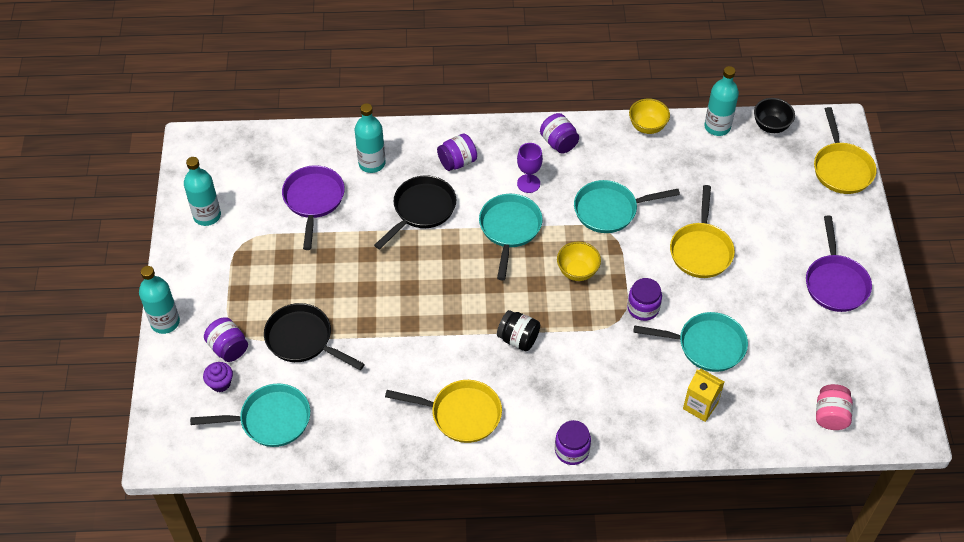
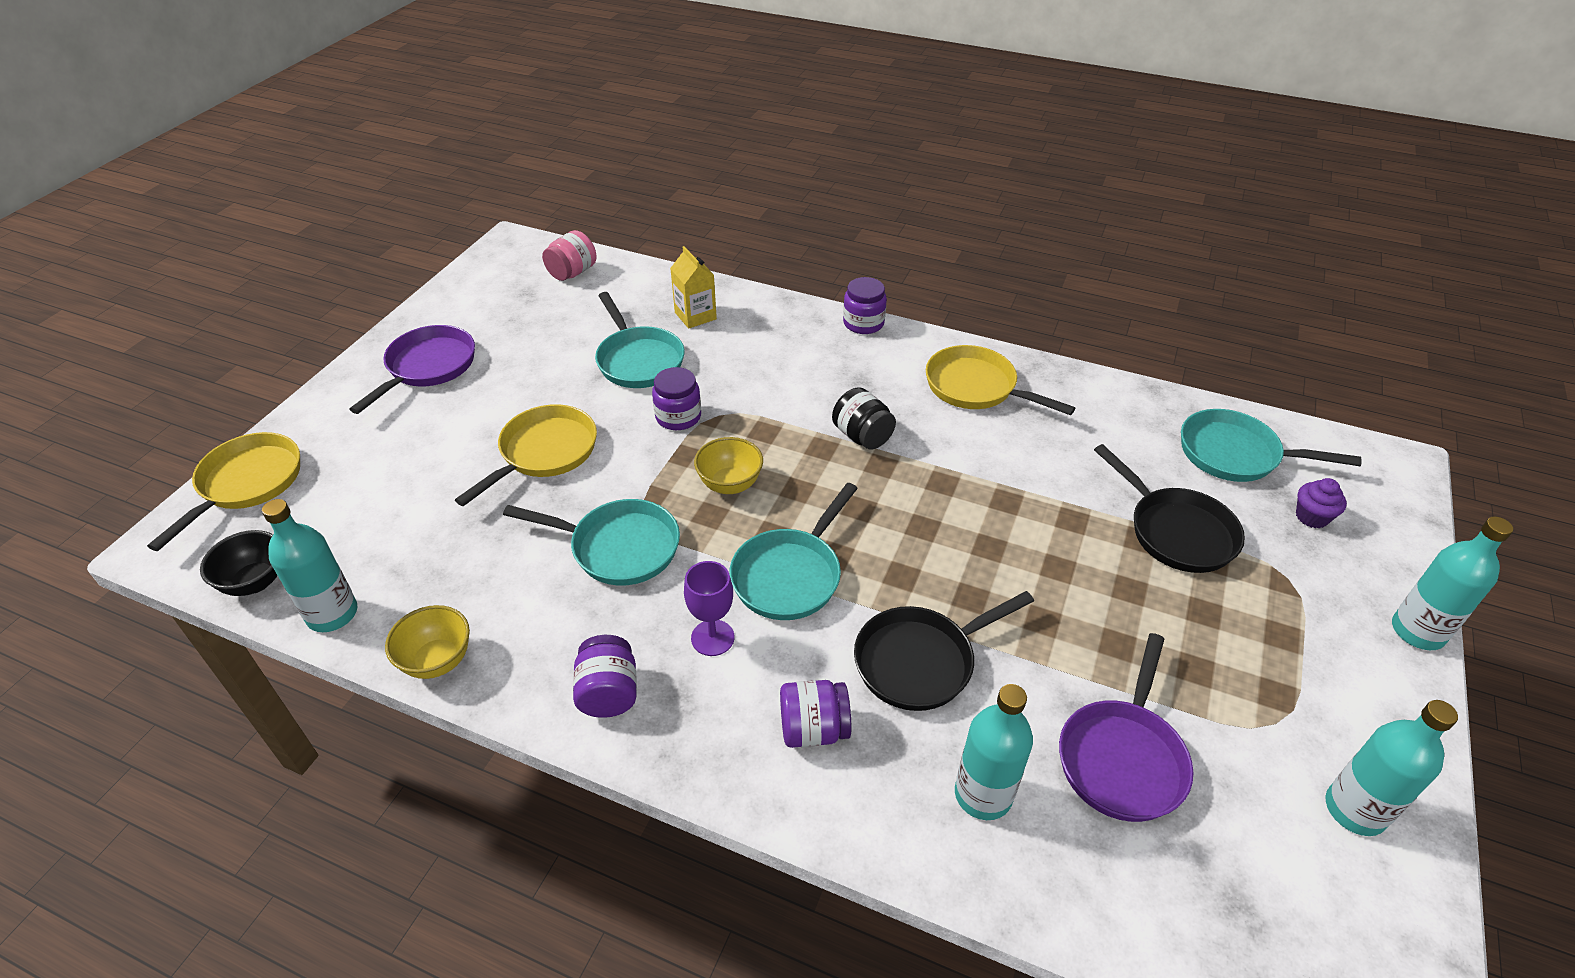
camera: 155 degrees left, 10 degrees down
purple jar [204,317,248,362] -> none
turquoise pan [633,312,748,372] -> turquoise pan turned 150 degrees counterclockwise [595,292,685,388]

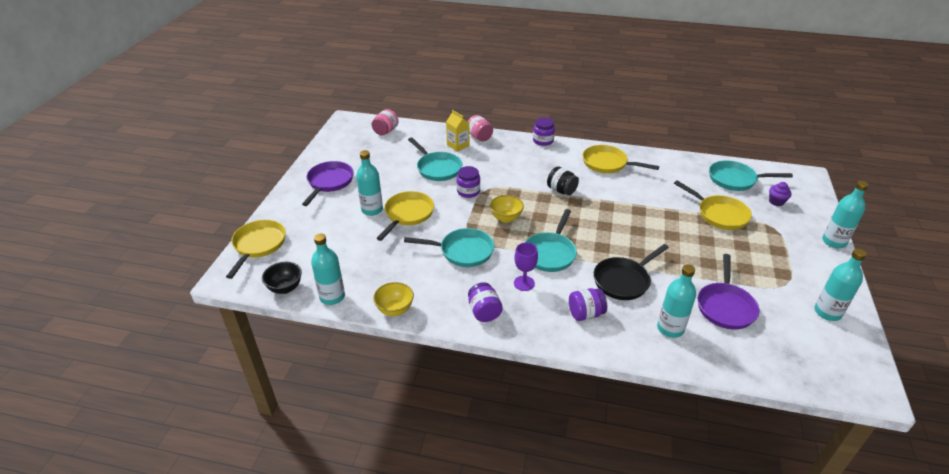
camera: 10 degrees left, 5 degrees down
black pan [1094,444,1245,573] -> yellow pan [674,180,752,230]
none -> turquoise bottle [356,150,383,216]
none -> pink jar [467,115,493,141]

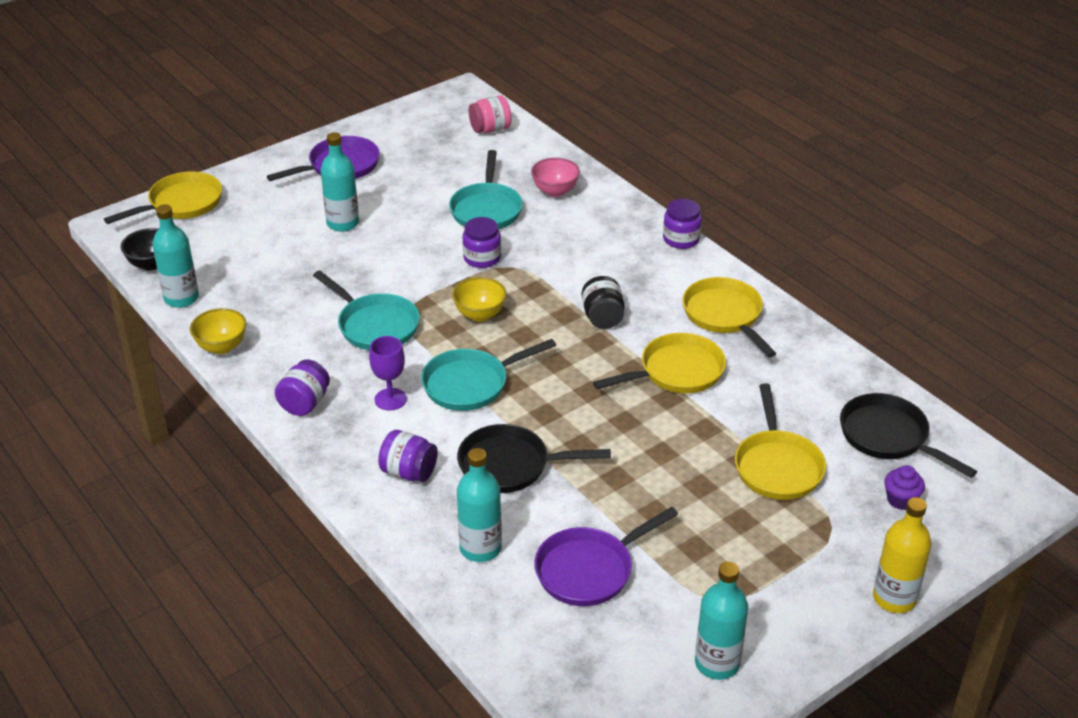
camera: 40 degrees right, 0 degrees up
yellow pan [377,191,434,241] -> yellow pan moved to [593,333,726,393]
yellow carton [446,110,469,152] -> pink bowl [531,158,580,197]
pink jar [467,115,493,141] -> none
turquoise pan [709,160,793,191] -> black pan [840,393,977,478]
turquoise bottle [822,181,869,248] -> yellow bottle [873,497,931,613]

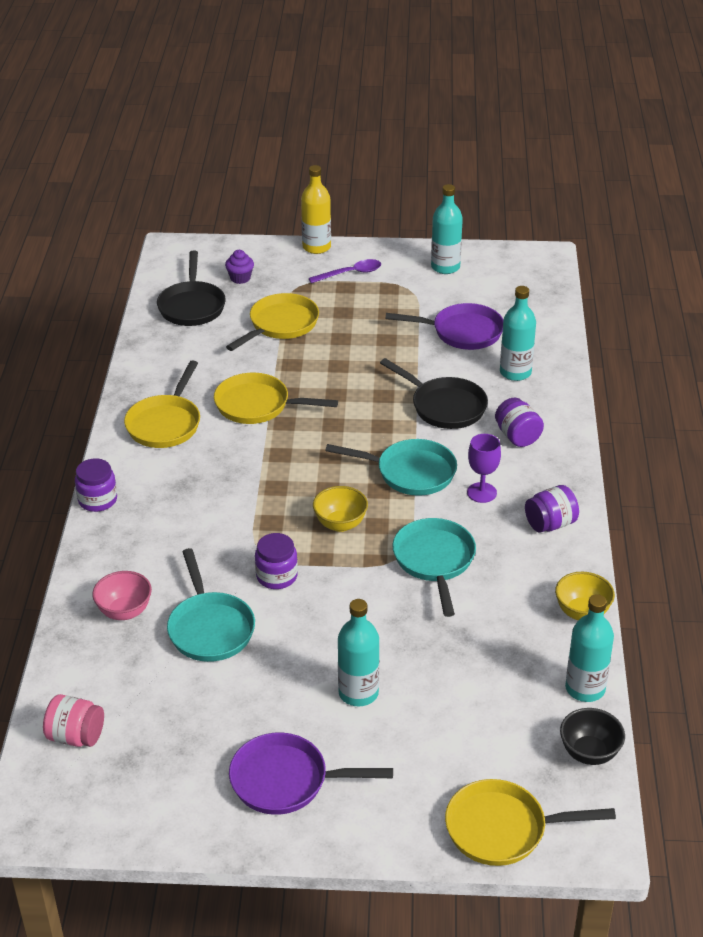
camera: 140 degrees left, 0 degrees up
turquoise pan [449,150,523,229] -> turquoise pan turned 120 degrees clockwise [167,548,255,662]
black jar [581,276,625,329] -> none
none -> purple spoon [309,259,381,283]

